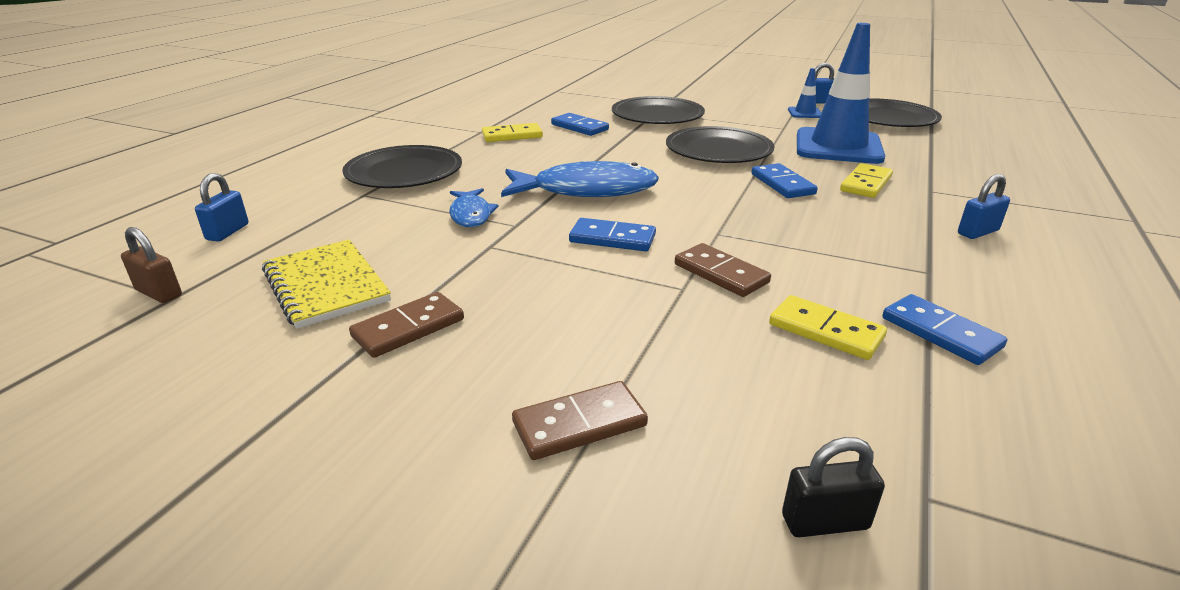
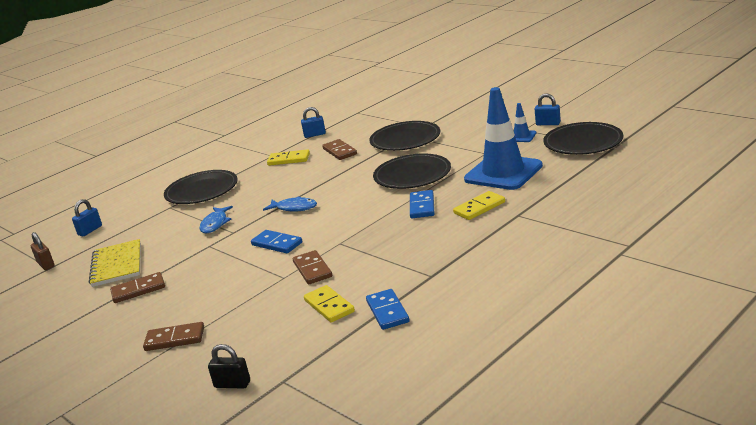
camera: 25 degrees right, 5 degrees down
blue fish [501,161,659,197] -> blue fish [263,196,317,212], size x0.54
blue domino [551,113,609,136] -> brown domino [322,139,357,160]
blue padlock [958,174,1010,239] -> blue padlock moved to [301,107,326,138]

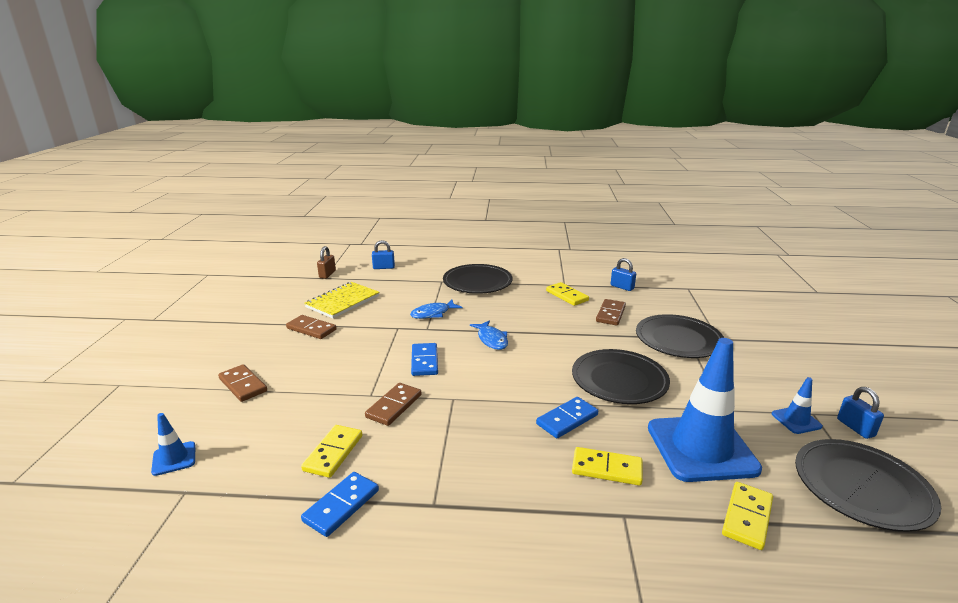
camera: 45 degrees right, 0 degrees up
black padlock [208,344,250,389] -> blue traffic cone [151,413,196,476]
none -> yellow domino [722,482,773,550]

